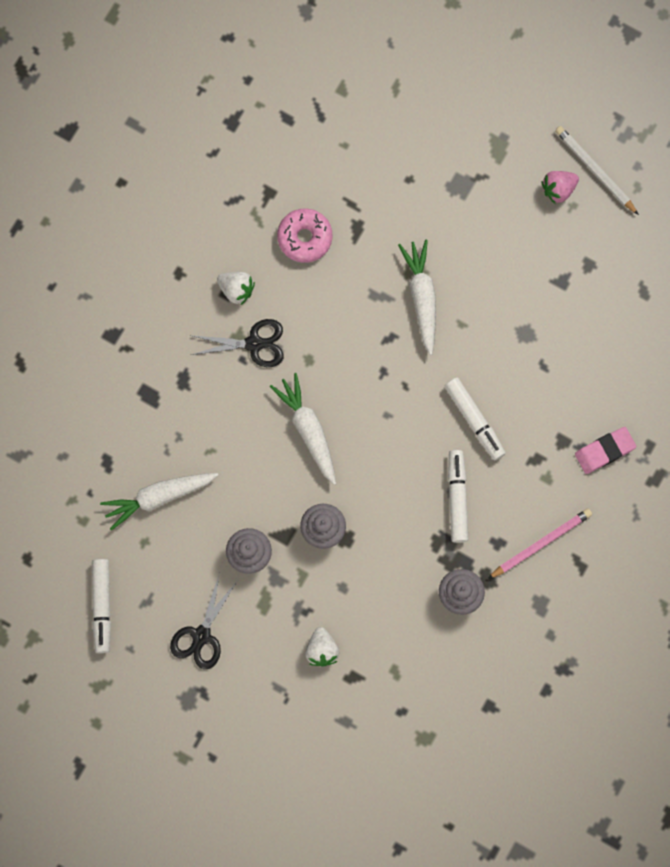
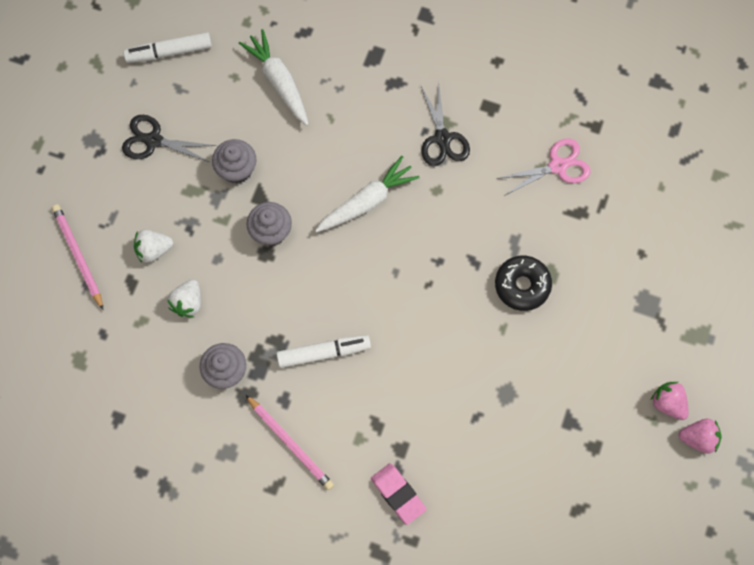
camera: 80 degrees right, 5 degrees down
white strawberry [217,272,255,305] -> white strawberry moved to [168,280,201,317]
pink donut [277,208,332,263] -> pink scissors [497,139,591,196]
white carrot [398,240,436,355] -> black donut [495,256,552,311]
white marker [445,378,506,460] -> none
white pencil [555,126,639,215] -> pink strawberry [678,419,721,454]
none -> pink pencil [52,204,103,310]

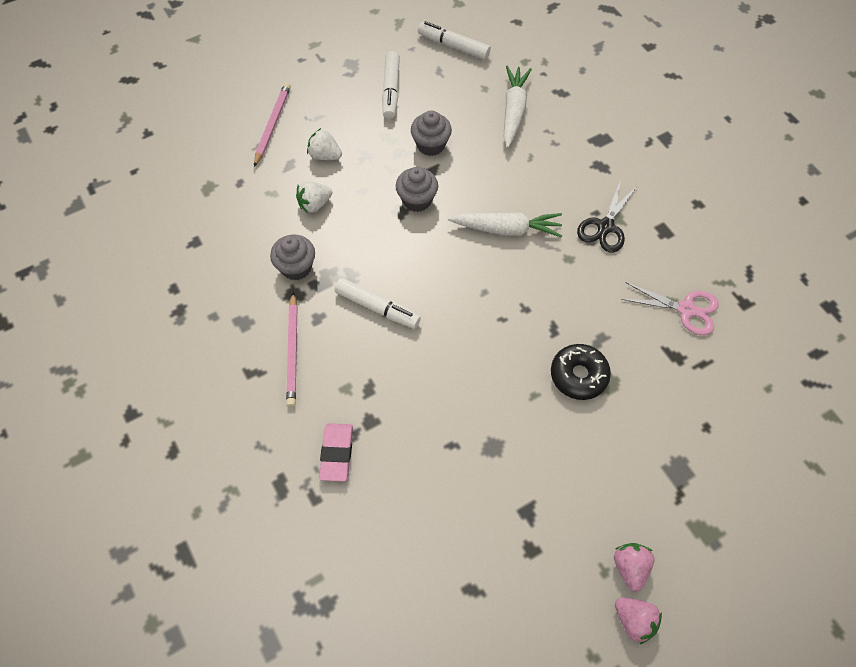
camera: 40 degrees right, 10 degrees down
black scissors [122,115,216,163] -> white marker [382,51,400,119]

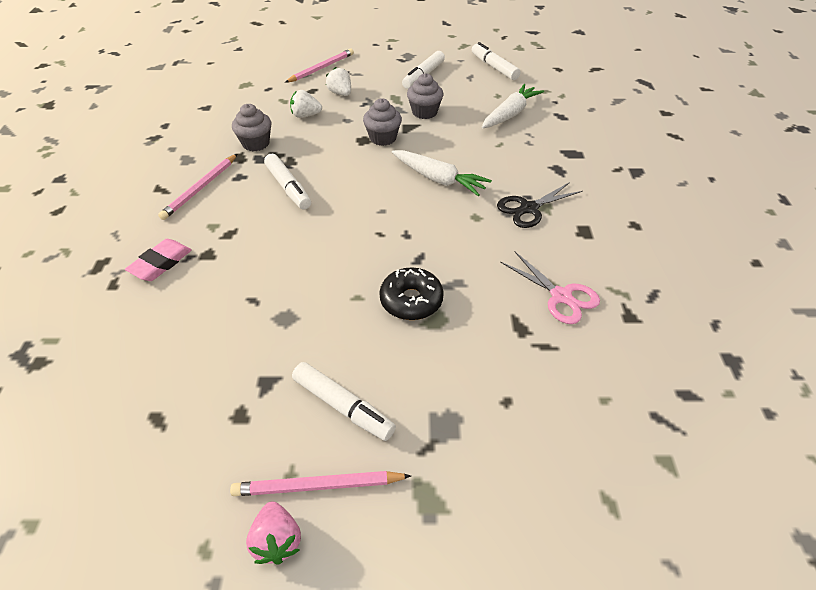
camera: 30 degrees right, 15 degrees down
pink strawberry [614,543,654,592] -> pink pencil [230,471,411,496]
none -> white marker [292,362,396,441]

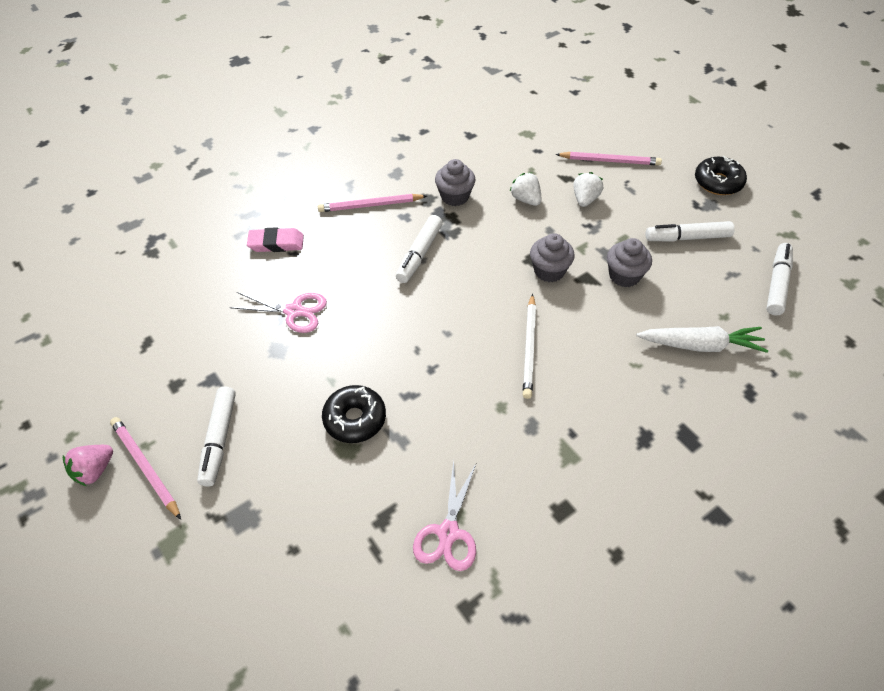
camera: 55 degrees right, 5 degrees up
white carrot [392,150,492,196] -> white pencil [523,294,536,399]
black scissors [497,182,583,228] -> none
none -> pink scissors [229,292,327,333]
none -> black donut [695,156,747,195]

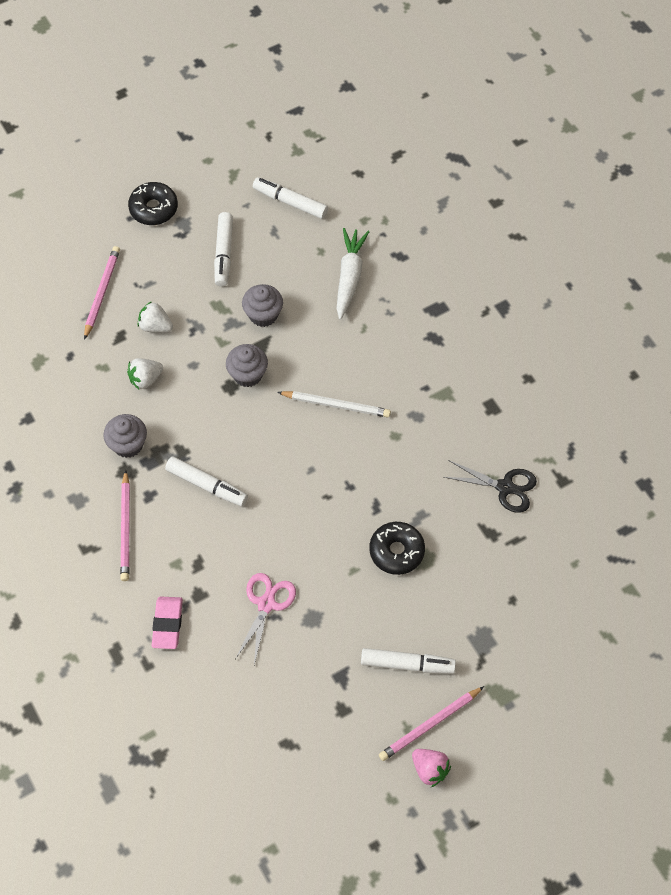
camera: 85 degrees left, 10 degrees up
pink scissors [413,460,476,571] -> black scissors [444,460,537,513]

